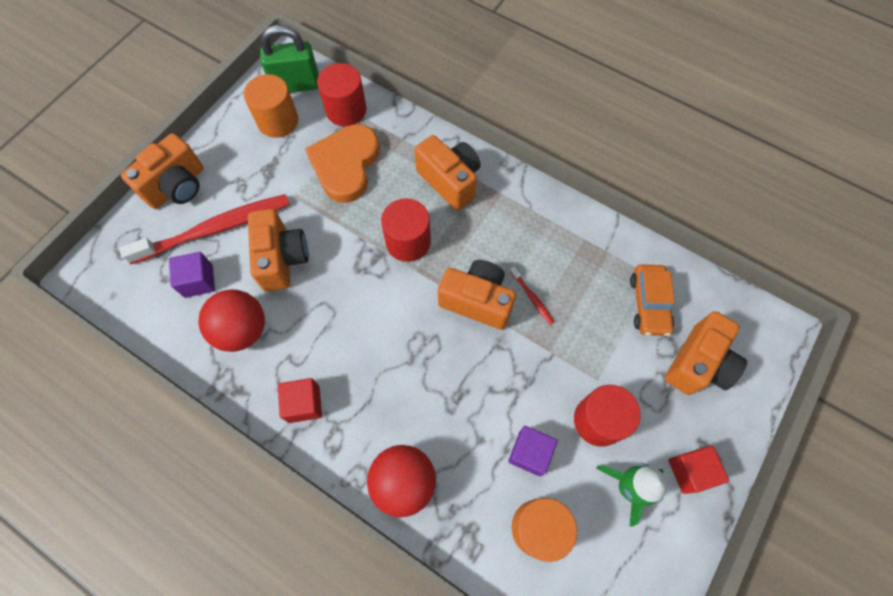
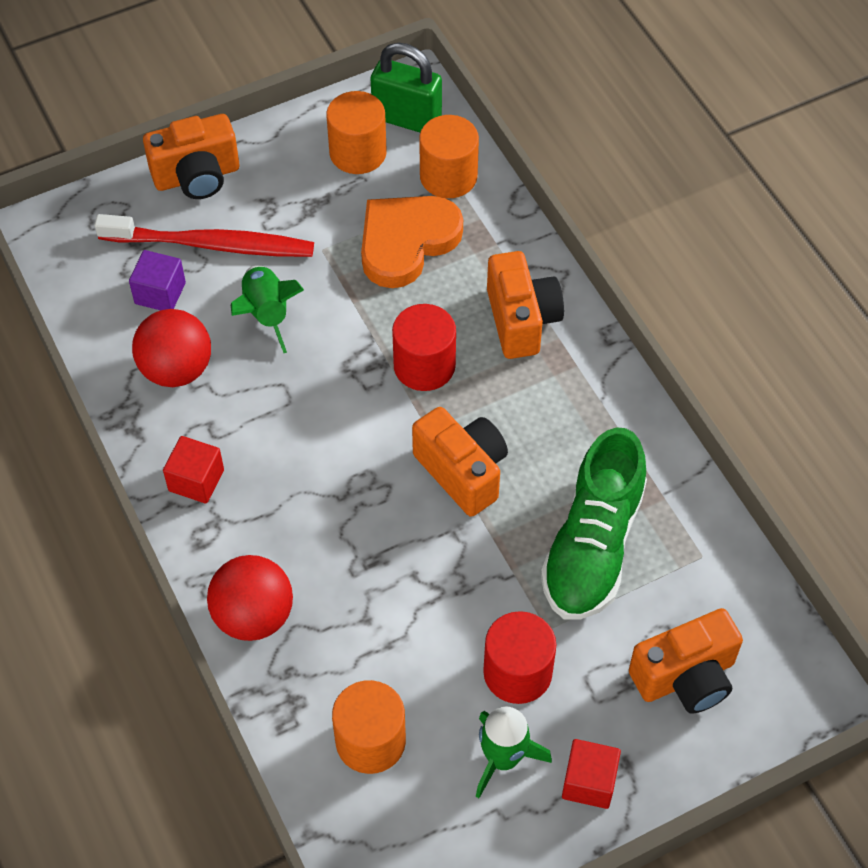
camera: 30 degrees right, 10 degrees down
orange camera [248,209,309,291] -> green rocket [231,265,304,353]
red cylinder [317,63,367,126] -> orange cylinder [419,115,479,198]
purple cube [508,426,558,476] -> none
red toothbrush [510,267,554,325] -> none
orange car [630,264,675,336] -> none
none -> green shoe [541,427,647,620]

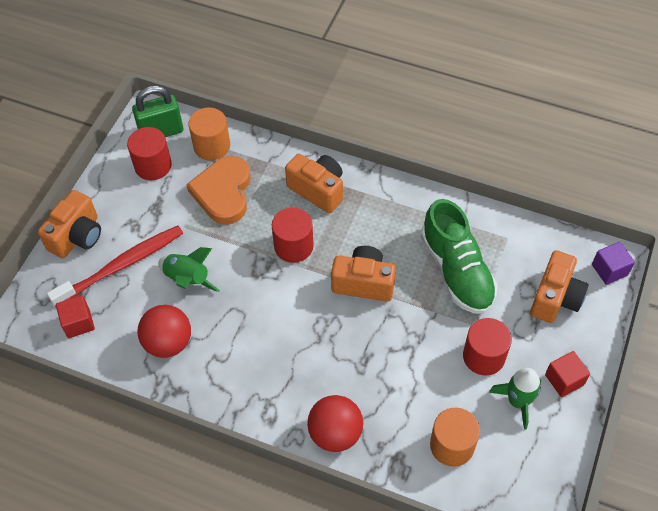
camera: 40 degrees left, 0 degrees up
purple cube [129,250,186,310] -> purple cube moved to [592,242,635,285]
red cube [163,436,224,503] -> red cube moved to [56,295,95,338]
orange cylinder [326,91,387,174] -> red cylinder [127,127,172,180]

